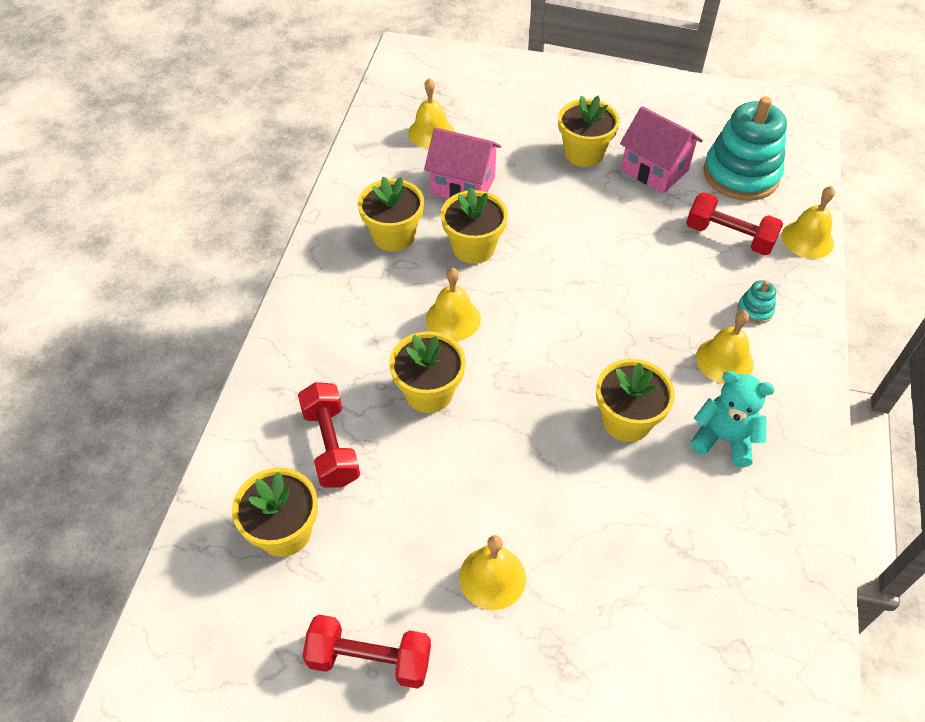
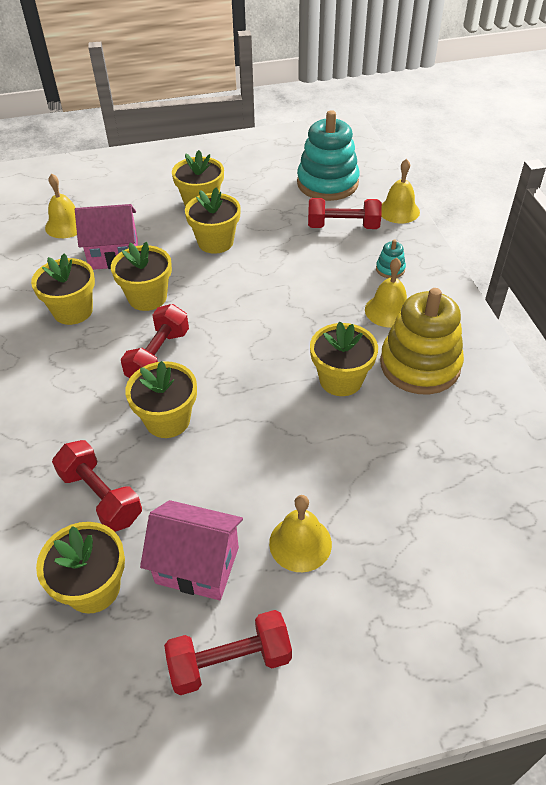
camera: 25 degrees left, 5 degrees down
yellow bell [426,268,481,341] -> red dumbbell [121,304,189,378]
pink house [620,106,703,193] -> pink house moved to [140,500,243,600]
turquoise teddy bear [690,371,775,467] -> yellow stacking toy [380,288,464,394]
none -> yellow flower pot [185,187,241,254]

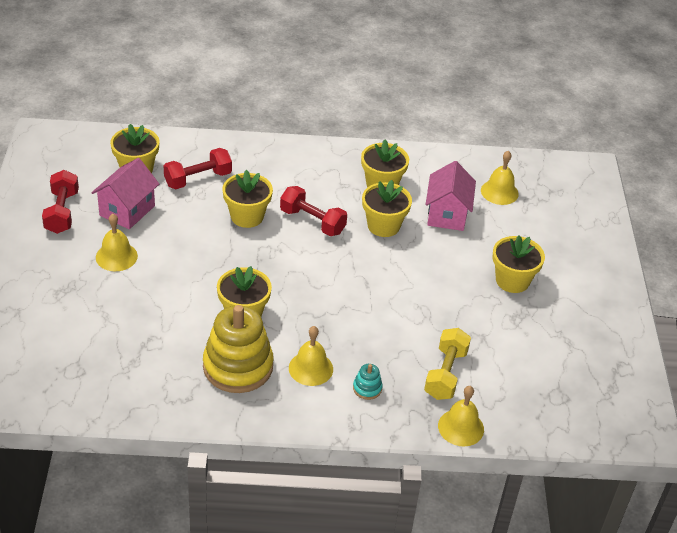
camera: 100 degrees right, 5 degrees down
yellow flower pot [185,187,241,254] -> none
turquoise stacking toy [297,110,359,201] -> none
red dumbbell [308,198,382,229] -> yellow dumbbell [424,328,471,400]

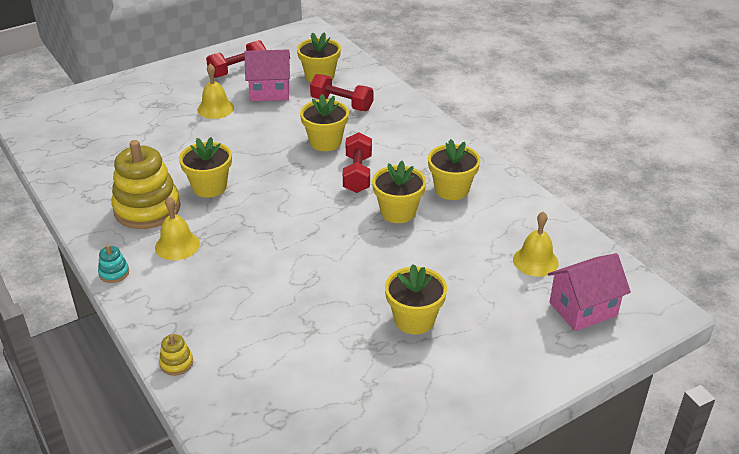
camera: 60 degrees right, 5 degrees down
turquoise stacking toy [353,364,383,400] -> turquoise stacking toy moved to [98,245,129,283]
yellow dumbbell [424,328,471,400] -> none
pink house [426,161,476,231] -> pink house moved to [548,253,631,331]
yellow bell [438,386,484,446] -> yellow stacking toy [159,334,193,376]

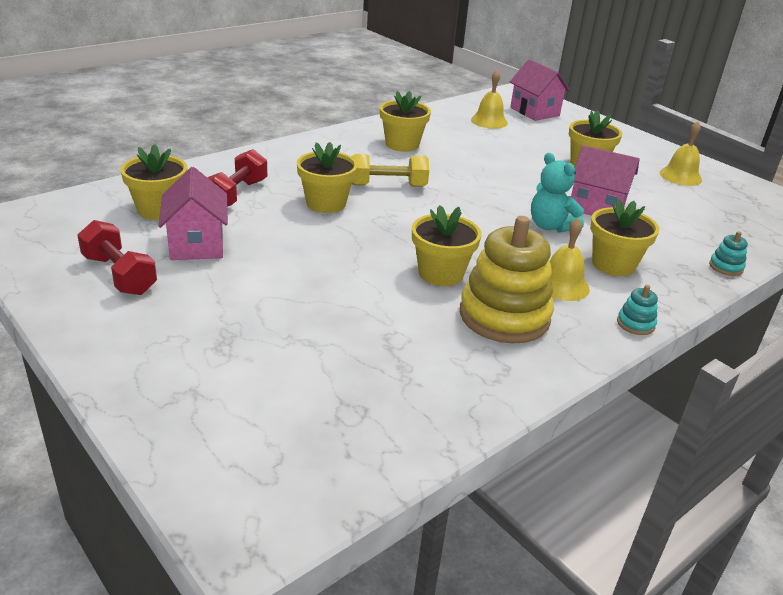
camera: 100 degrees left, 5 degrees down
yellow stacking toy [159,334,193,376] -> turquoise stacking toy [709,231,748,276]
yellow bell [197,64,234,119] -> yellow bell moved to [660,121,702,186]
red dumbbell [343,132,372,193] -> yellow dumbbell [352,154,429,187]
yellow flower pot [372,161,426,223] -> yellow flower pot moved to [590,198,659,276]
none -> turquoise teddy bear [531,153,584,233]
none -> pink house [571,145,640,216]

